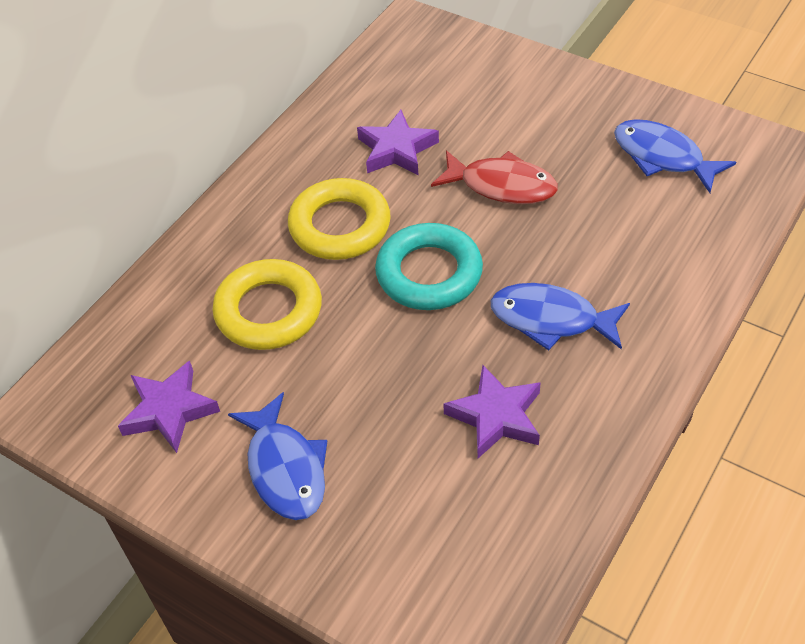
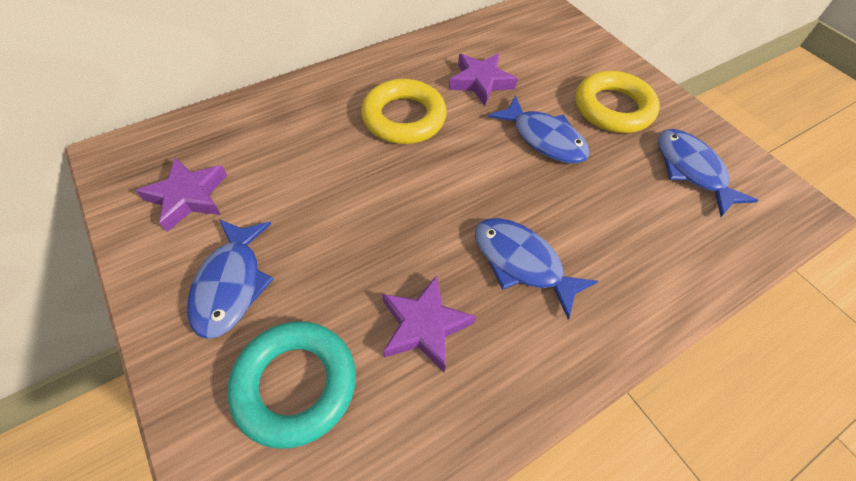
camera: 20 degrees right, 5 degrees up
yellow ring [212,259,322,350] -> yellow ring moved to [575,71,660,133]
turquoise ring [375,223,483,310] -> turquoise ring moved to [227,321,356,449]
red fish [431,150,558,204] -> blue fish [488,95,590,164]

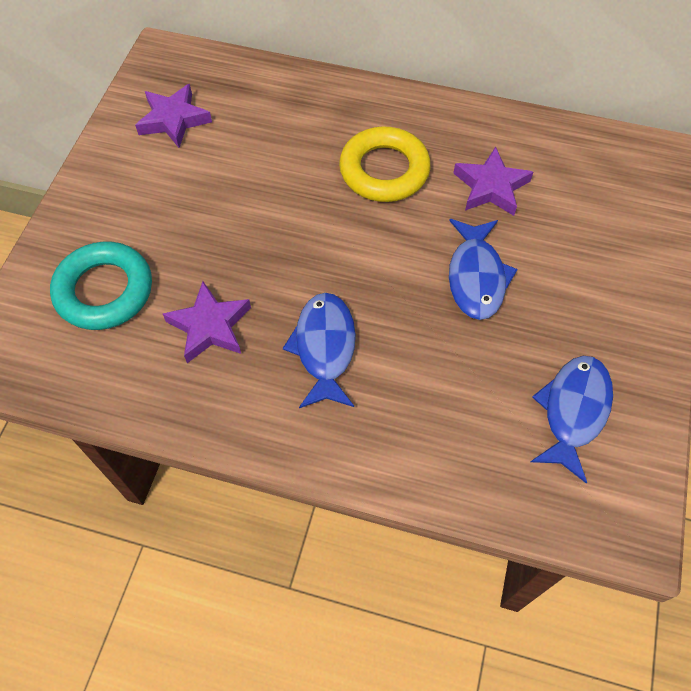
camera: 50 degrees right, 5 degrees up
blue fish [187,219,274,339] -> none
yellow ring [575,71,660,133] -> none

